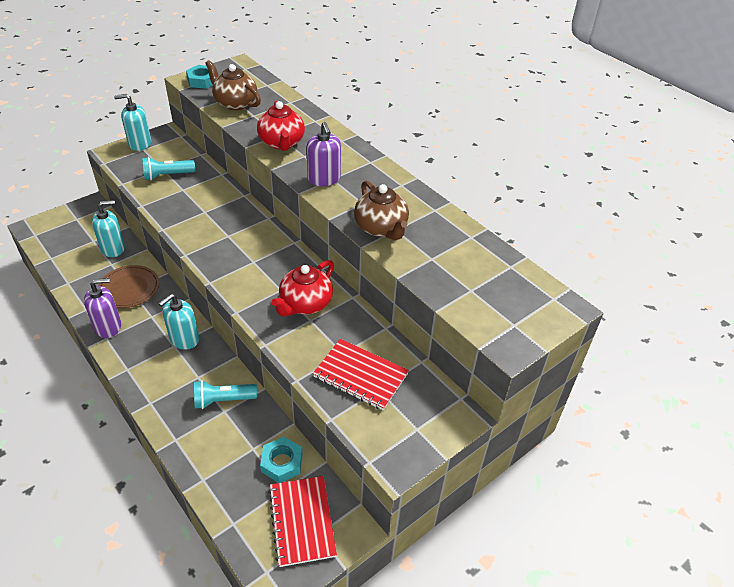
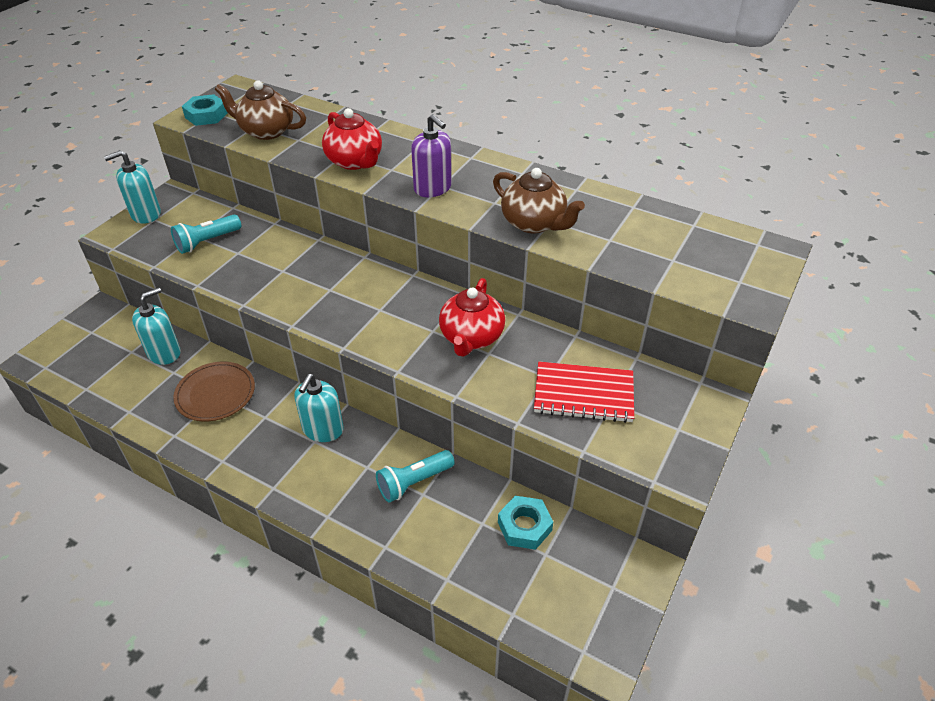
camera: 20 degrees left, 0 degrees up
purple soap dispenser [84,278,121,338] -> none
red notebook [269,476,337,567] -> none

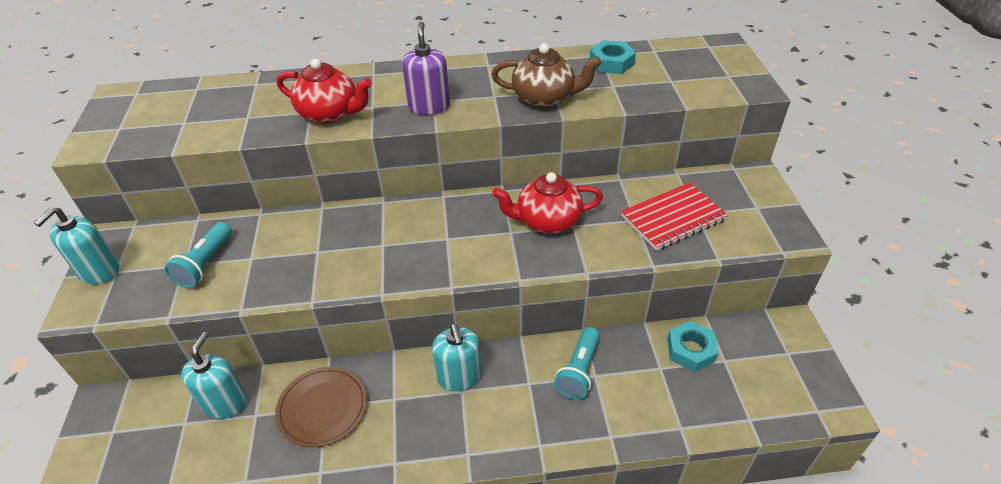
camera: 35 degrees left, 0 degrees up
turquoise nut [182,94,228,126] -> turquoise nut moved to [589,40,636,74]
brown teapot [215,80,306,140] -> none
purple soap dispenser [411,114,452,197] -> purple soap dispenser turned 105 degrees counterclockwise [402,22,450,115]
red teapot [439,278,505,357] -> red teapot turned 105 degrees clockwise [492,172,603,233]

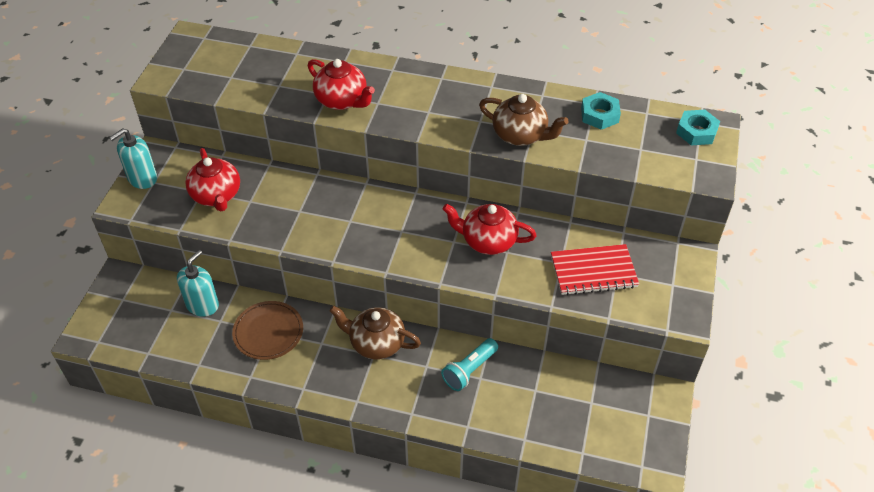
camera: 20 degrees right, 5 degrees up
turquoise flashlight [164,222,232,288] -> red teapot [185,148,240,211]
purple soap dispenser [402,22,450,115] -> none
turquoise soap dispenser [432,323,482,391] -> brown teapot [329,306,421,359]
turquoise nut [667,321,719,372] -> turquoise nut moved to [676,110,720,145]

